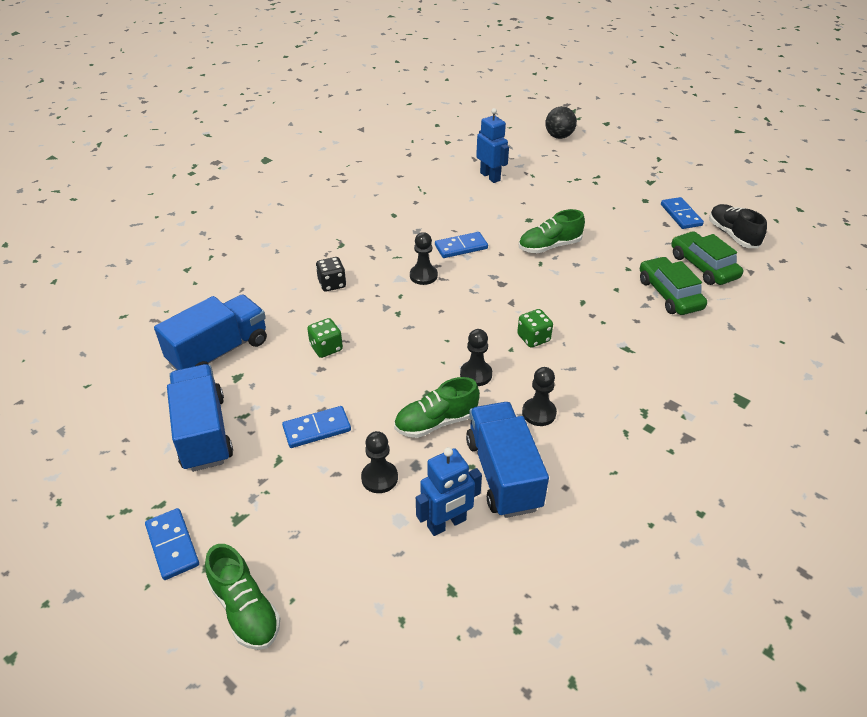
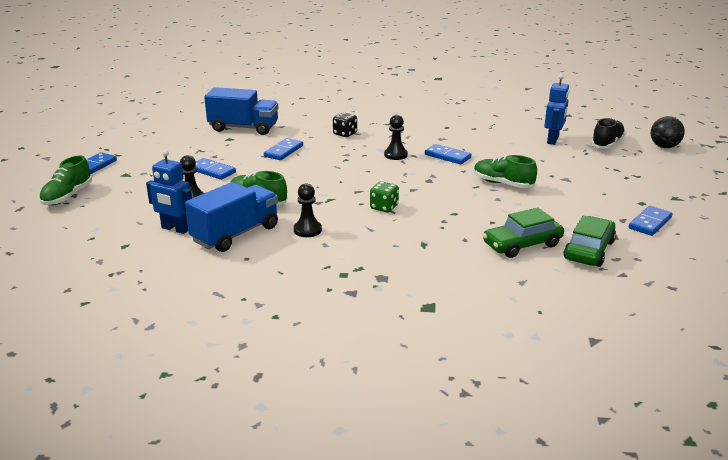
camera: 55 degrees right, 15 degrees down
blue truck [167,364,233,472] -> none
green dice [307,318,343,358] -> blue domino [264,138,303,160]
black pawn [460,329,492,386] -> none
green car [640,257,707,315] -> green car turned 150 degrees counterclockwise [483,207,564,258]
black shoe [709,204,767,248] -> black shoe moved to [591,118,626,149]

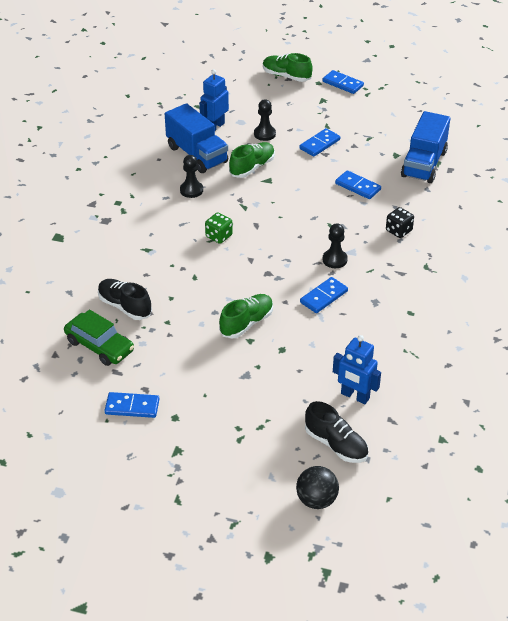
camera: 100 degrees right, 15 degrees up
green car [483,207,564,258] -> black shoe [98,279,152,320]
blue domino [629,206,672,236] -> blue domino turned 45 degrees counterclockwise [104,392,159,418]

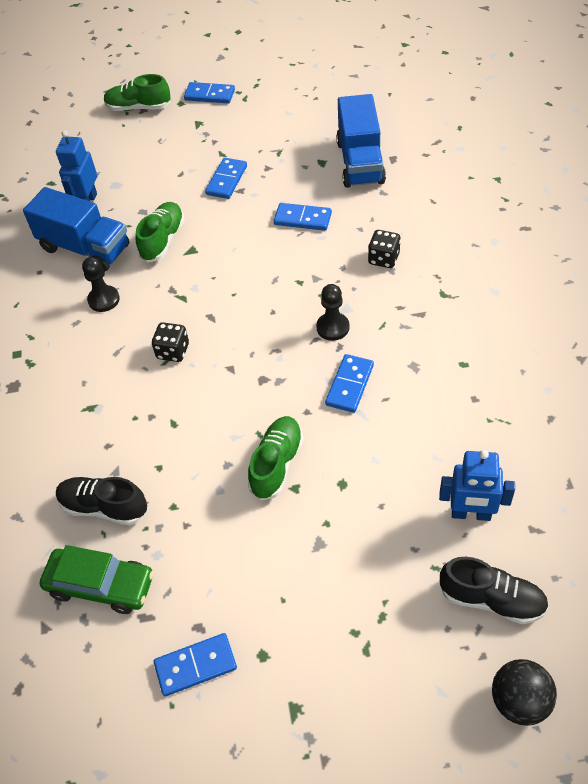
camera: 20 degrees left, 10 degrees up
green dice [205,213,233,244] -> black dice [152,322,189,362]
black pawn [254,99,276,141] -> none

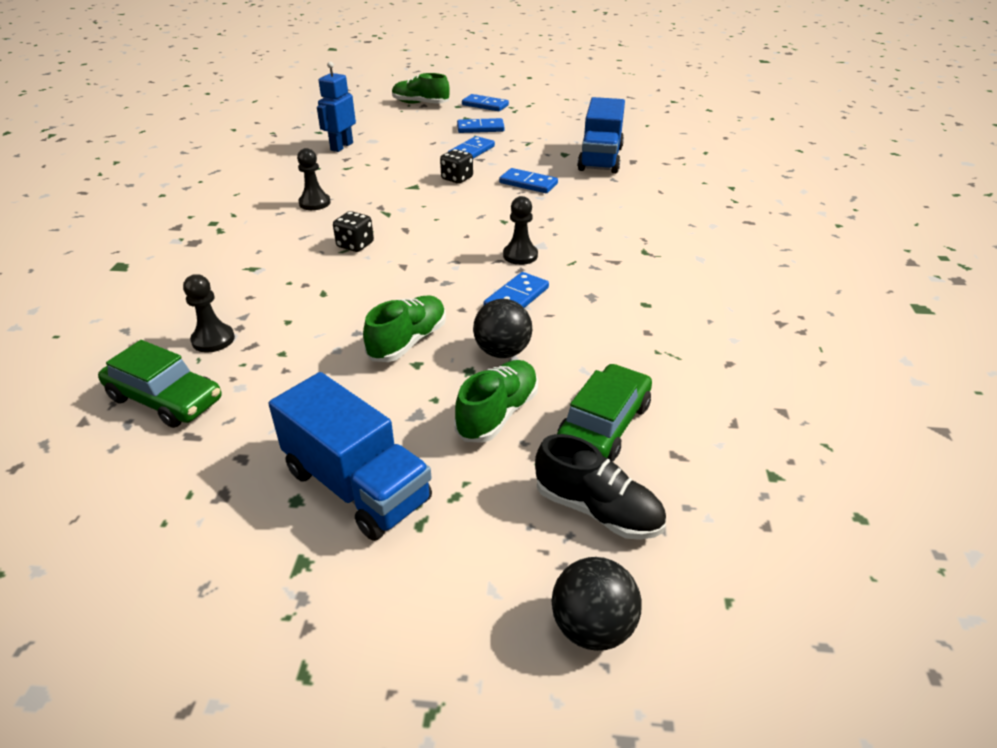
camera: 10 degrees right, 15 degrees down
blue truck [23,187,129,271] -> blue truck moved to [269,372,432,541]
black shoe [56,477,148,525] -> black pawn [183,274,235,353]
green shoe [136,202,185,263] -> green shoe moved to [454,360,538,443]
blue domino [154,633,237,696] -> blue domino moved to [457,118,505,133]
black dice [368,230,401,268] -> black dice moved to [440,149,473,184]
blue robot [439,450,515,521] -> green car [557,364,652,462]
none -> black ball [473,299,532,358]

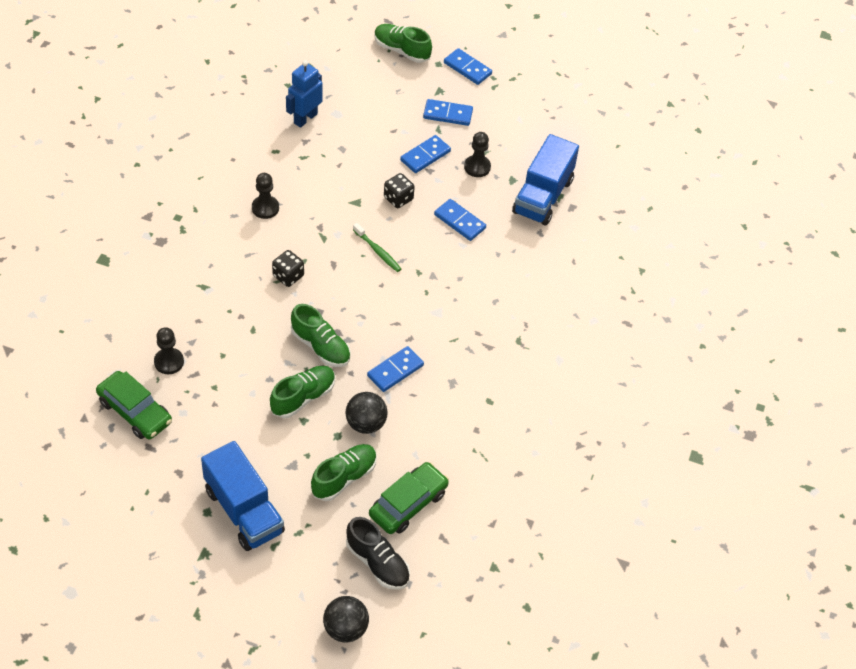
camera: 10 degrees right, 15 degrees up
black pawn [503,196,538,265] -> black pawn moved to [464,132,491,177]
none -> green shoe [291,304,351,367]
none -> green toothbrush [353,223,401,272]

